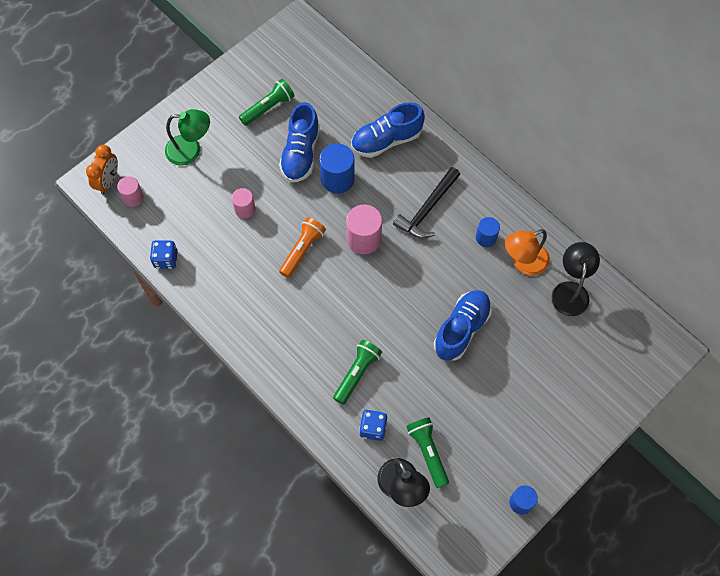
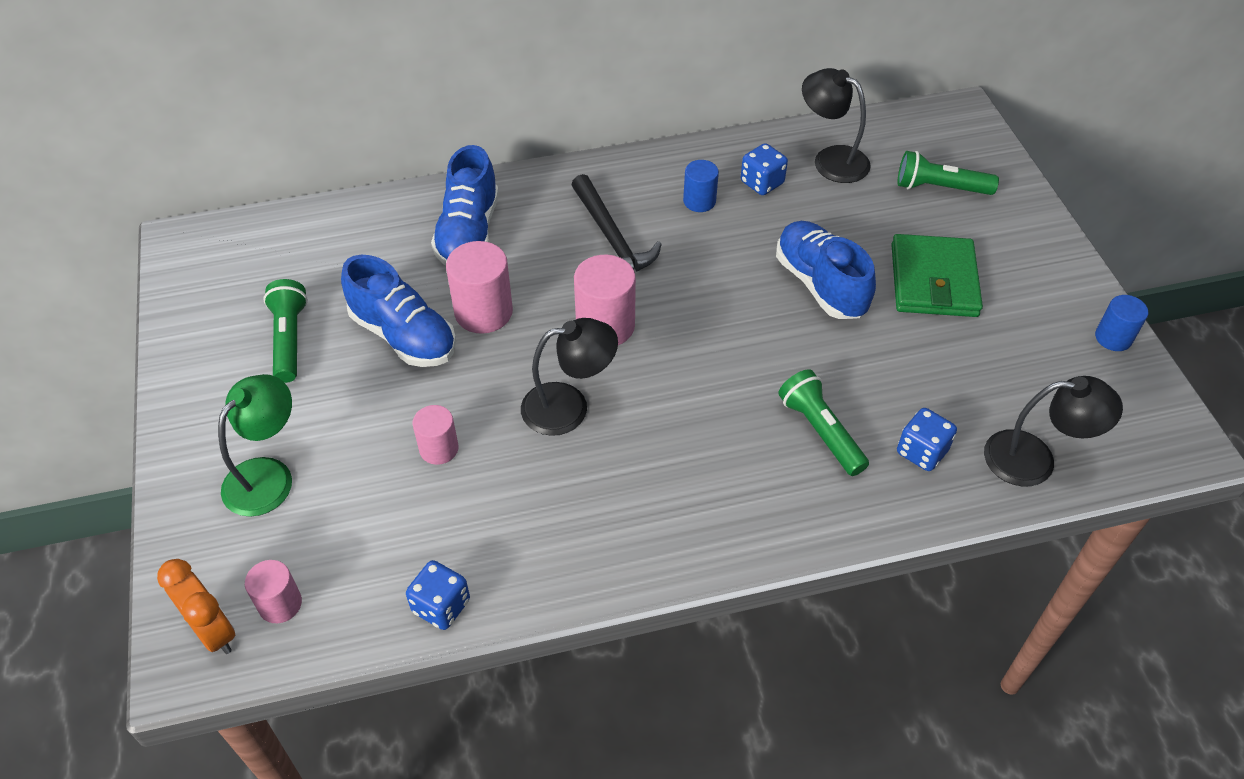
camera: 60 degrees left, 15 degrees down
orange flashlight [279,217,326,278] -> black lamp [521,318,618,436]
blue cylinder [319,144,355,194] -> pink cylinder [446,241,513,334]
green flashlight [406,417,449,488] -> green flashlight moved to [898,151,999,195]
orange lamp [505,229,550,276] -> blue dice [741,143,788,195]
none -> green wallet [891,234,983,317]

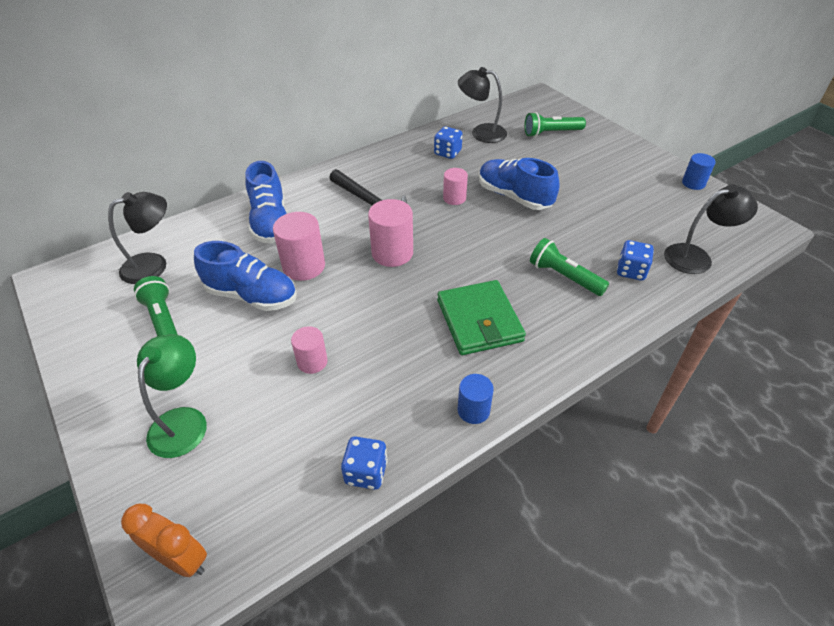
camera: 20 degrees left, 5 degrees down
pink cylinder [245,560,302,623] -> pink cylinder moved to [443,168,468,205]
black lamp [521,318,618,436] -> black lamp moved to [108,192,167,284]
blue cylinder [683,160,719,212] -> blue cylinder moved to [458,374,494,424]
green wallet [891,234,983,317] -> green wallet moved to [437,280,526,355]

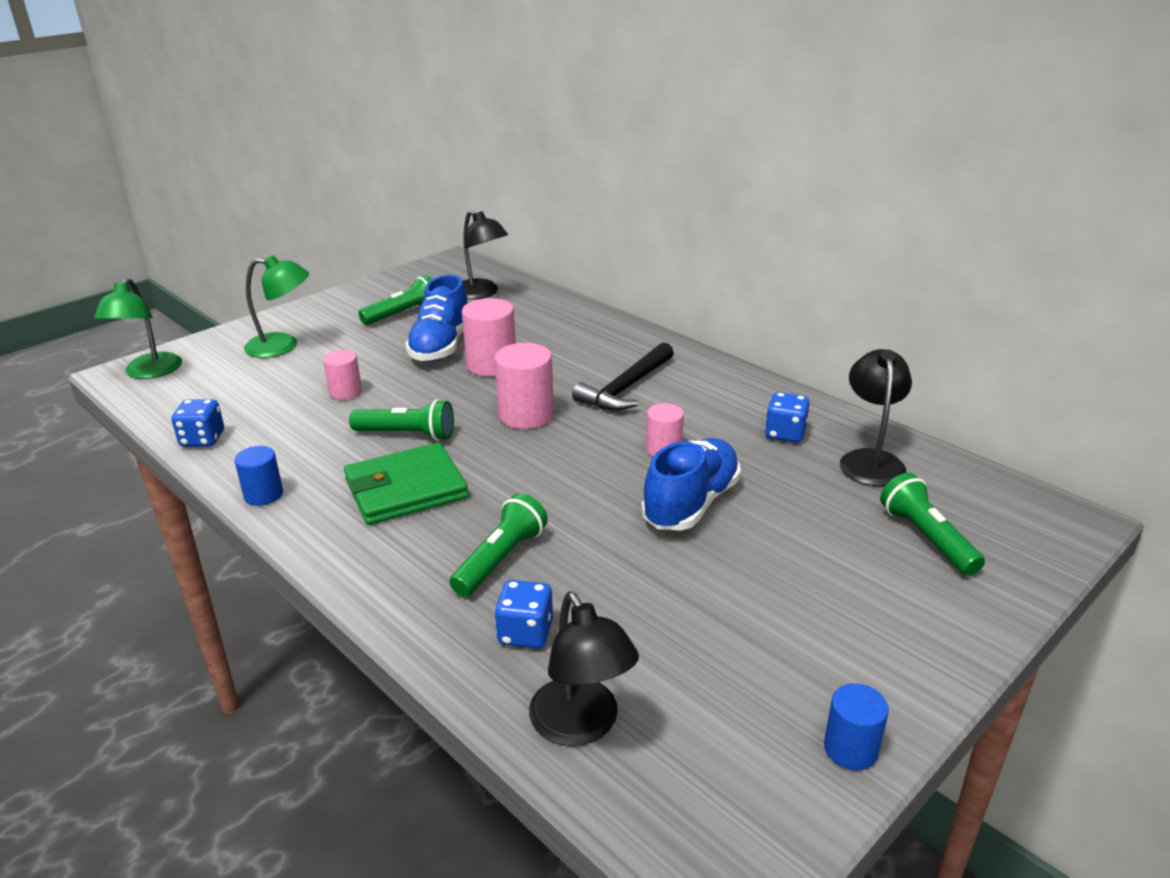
camera: 80 degrees right, 15 degrees down
orange clock [121,504,207,577] -> green lamp [94,278,182,379]
blue shoe [245,161,287,244] -> none
none -> green flashlight [349,399,454,441]

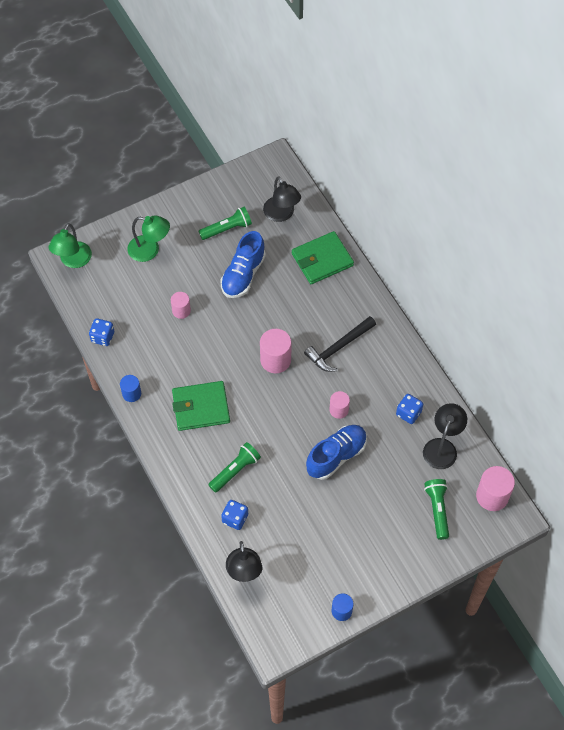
camera: 15 degrees right, 30 degrees up
green flashlight [349,399,454,441] -> none
pink cylinder [462,298,516,377] -> pink cylinder moved to [476,466,515,511]
none -> green wallet [292,231,354,284]

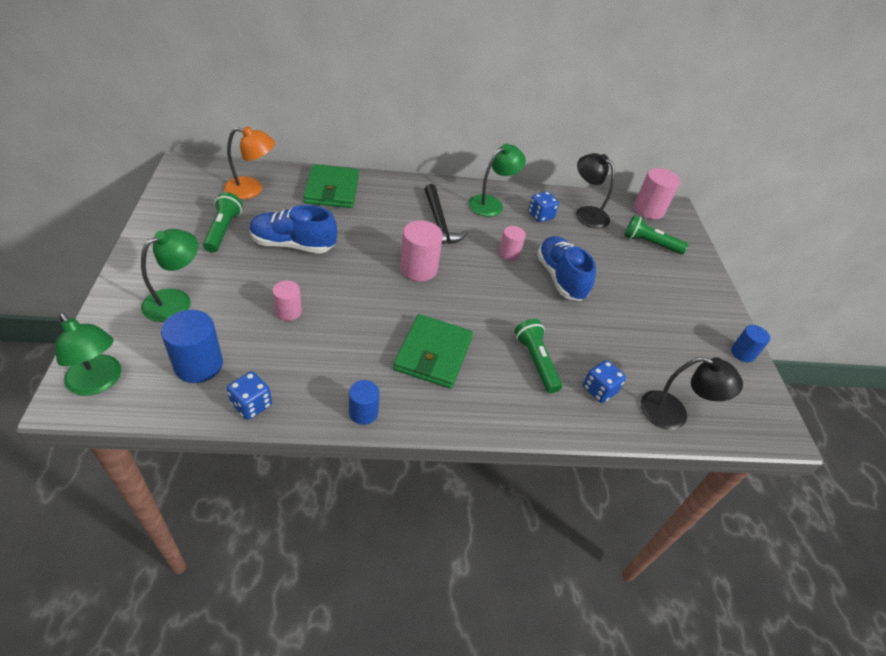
camera: 70 degrees left, 15 degrees down
blue shoe [221,231,266,298] -> blue shoe turned 135 degrees clockwise [249,205,337,253]
black lamp [263,176,301,222] -> orange lamp [224,126,275,199]
none -> blue cylinder [161,310,223,383]
none -> green lamp [468,144,526,217]

